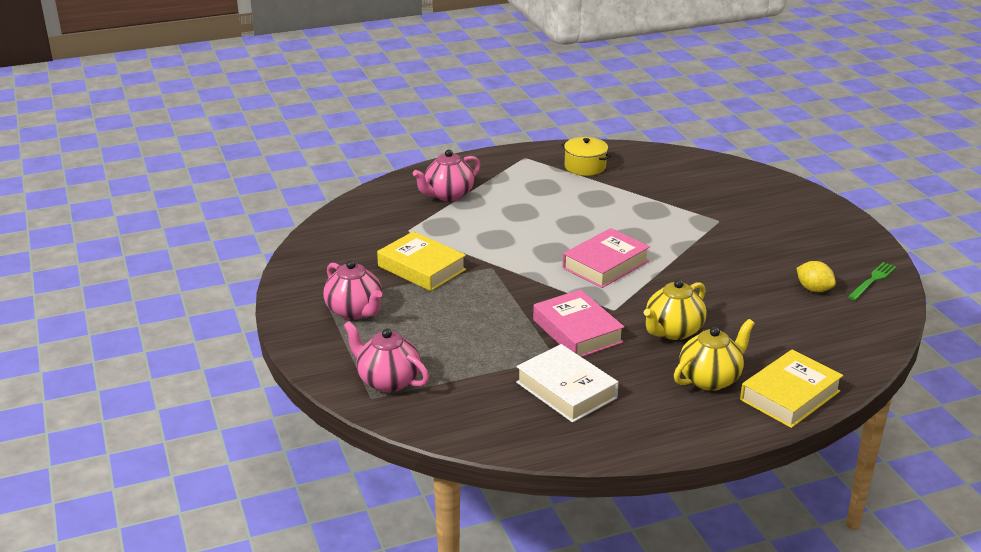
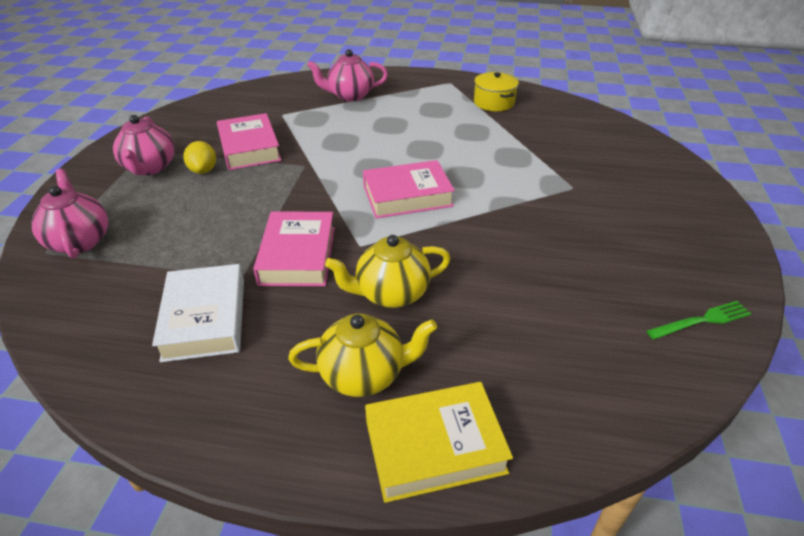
camera: 30 degrees right, 10 degrees up
yellow book [377,231,466,291] -> pink book [217,113,281,170]
yellow lemon [797,261,836,292] -> yellow lemon moved to [183,141,216,174]

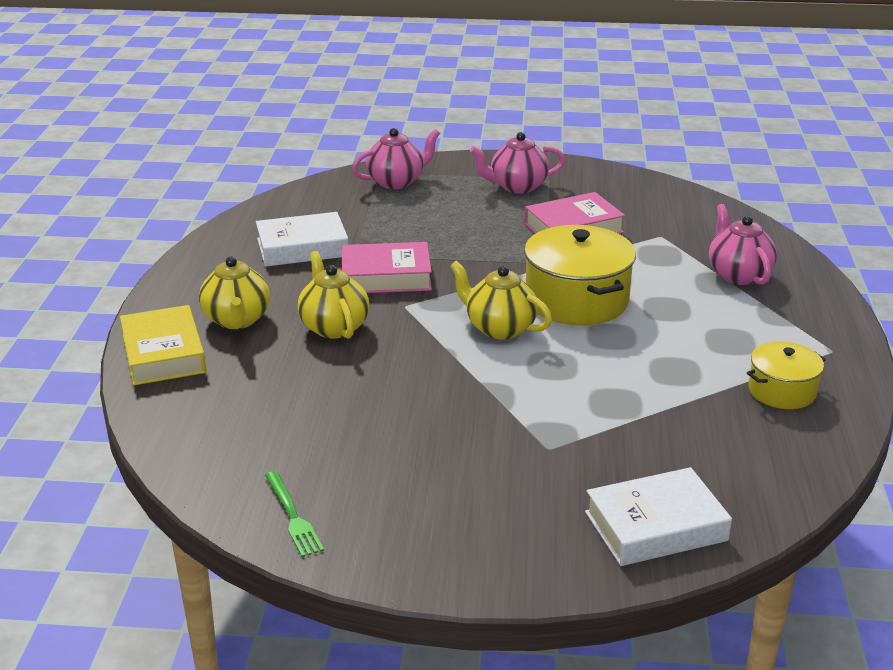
camera: 85 degrees right, 10 degrees down
yellow lemon [183,141,216,174] -> none
pink book [363,160,455,218] -> yellow teapot [450,261,552,340]
none -> yellow pot [524,225,636,325]
none -> white book [585,467,732,566]

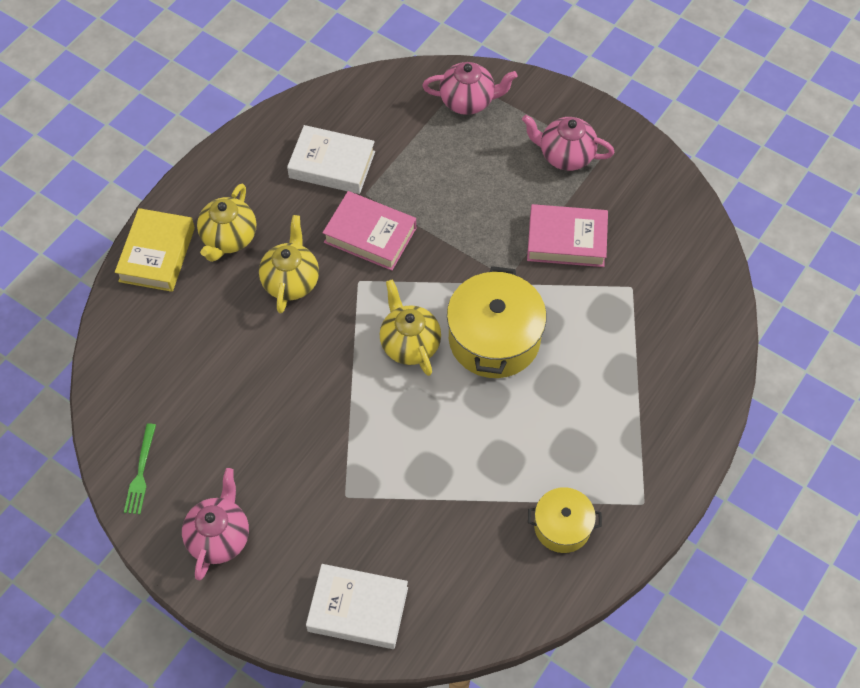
camera: 30 degrees right, 30 degrees up
pink teapot [709,204,777,285] -> pink teapot moved to [182,468,249,580]

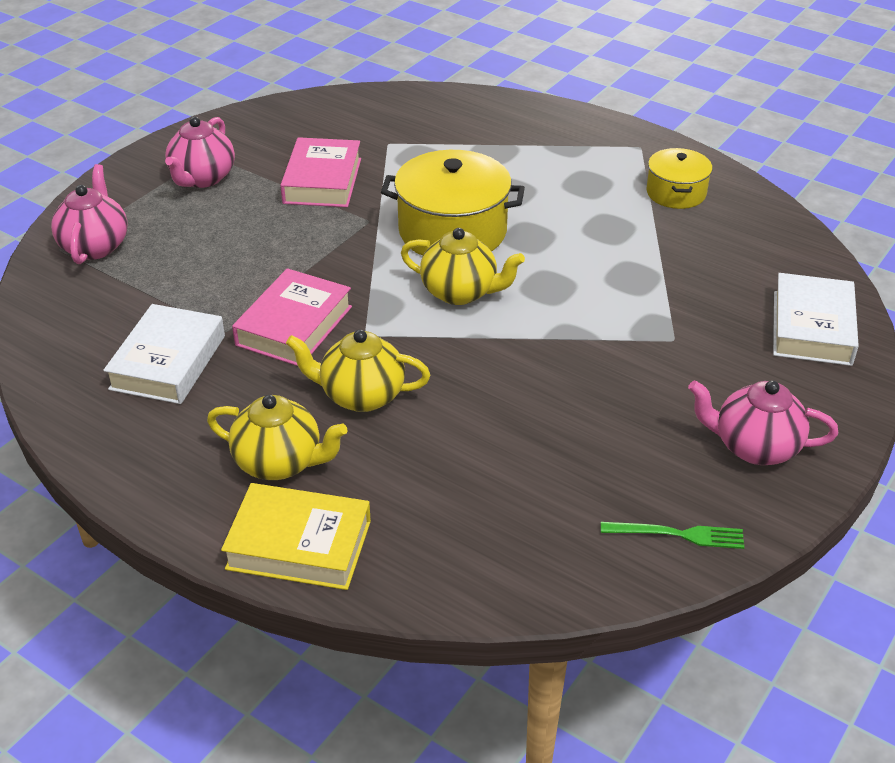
camera: 90 degrees left, 20 degrees down
yellow teapot [380,280,441,376] -> yellow teapot turned 135 degrees counterclockwise [401,228,525,305]

